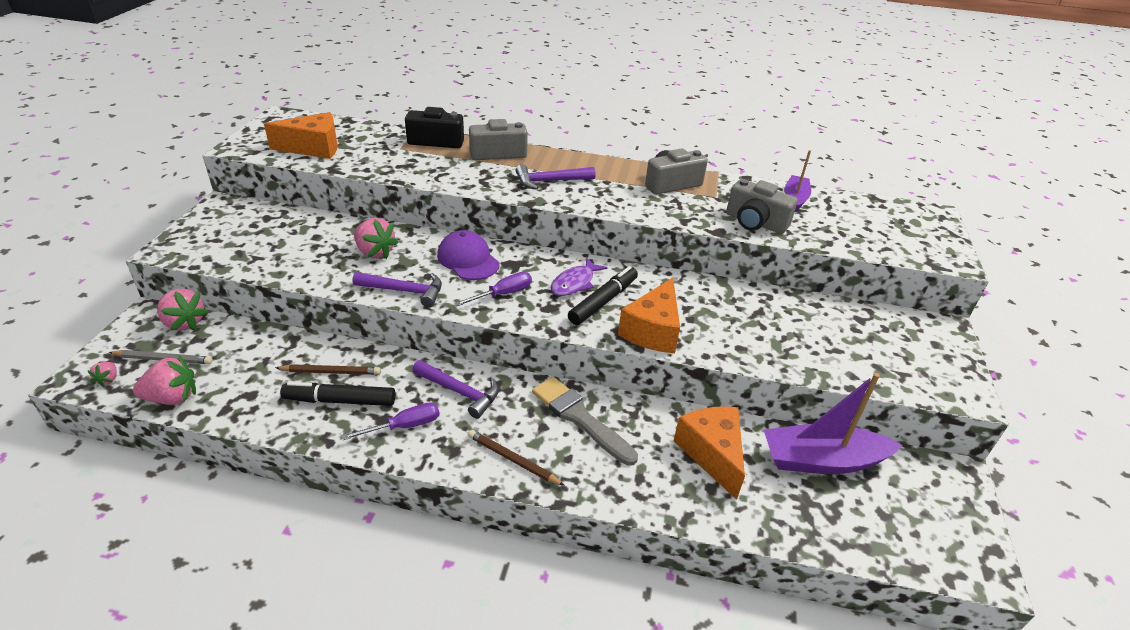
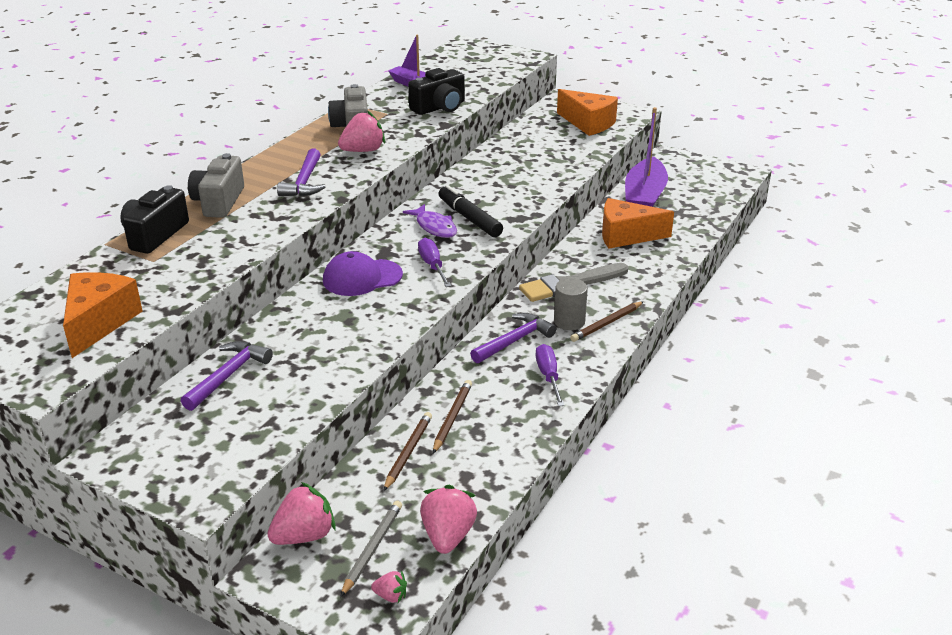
camera: 70 degrees left, 5 degrees down
black marker [280,382,395,406] -> none
purple hammer [353,272,442,307] -> purple hammer moved to [181,341,273,411]
pink strawberry [354,218,398,259] -> pink strawberry moved to [338,110,385,152]
orange cheese [618,278,680,353] -> orange cheese moved to [557,89,618,136]
grey camera [726,179,798,234] -> black camera [408,68,465,115]
none -> brown pencil [384,412,432,491]
none -> grey cylinder [554,278,588,330]

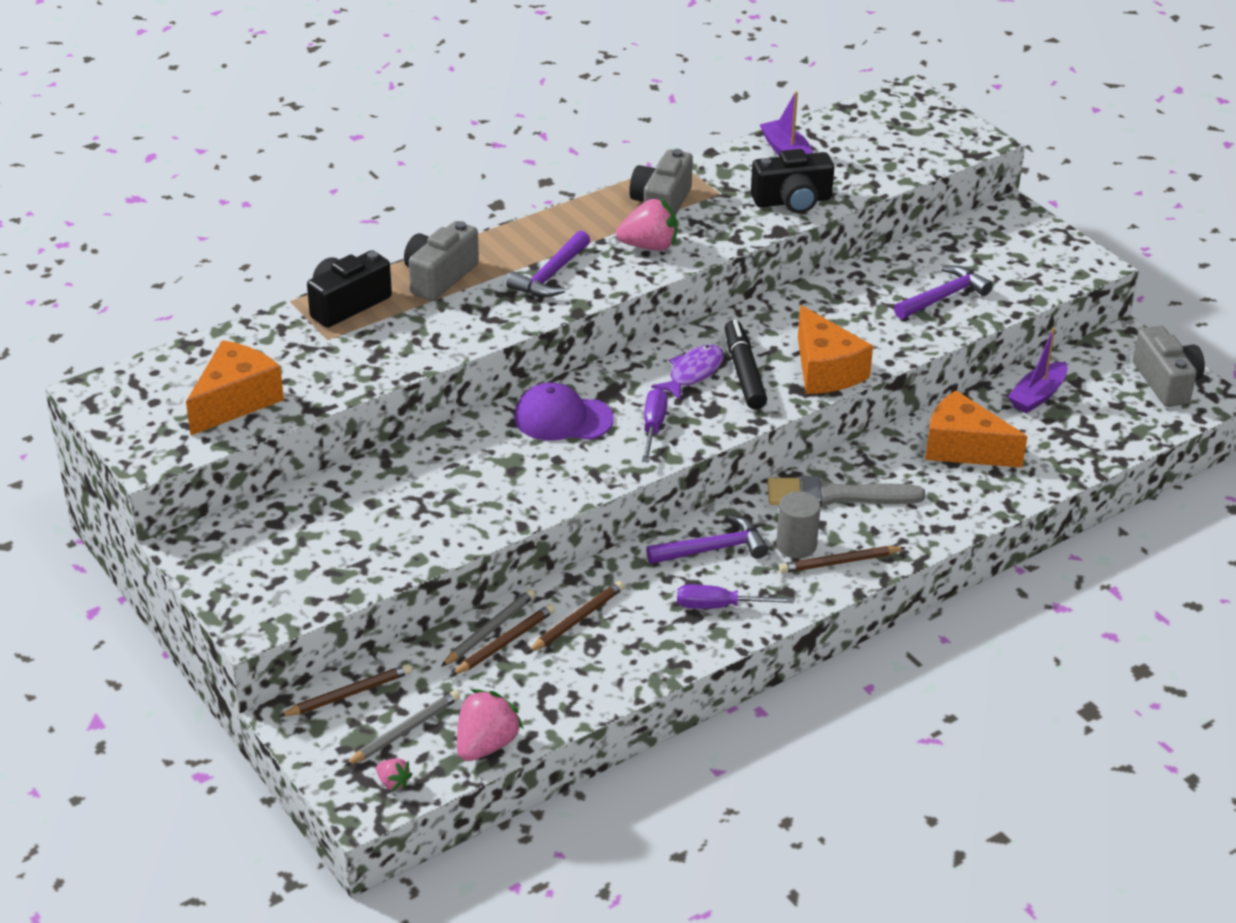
camera: 25 degrees right, 5 degrees up
purple hammer [181,341,273,411] -> purple hammer moved to [894,265,993,319]
pink strawberry [267,482,336,545] -> brown pencil [279,664,412,717]
purple fish [403,204,457,238] -> purple fish turned 135 degrees counterclockwise [651,345,724,401]
purple screwdriver [536,344,564,406] -> purple screwdriver turned 105 degrees counterclockwise [677,585,794,609]
orange cheese [557,89,618,136] -> orange cheese moved to [798,305,873,394]
purple boat [625,107,668,207] -> purple boat [1008,328,1067,413], size x0.60
none -> grey pencil [441,589,536,667]
none -> grey camera [1133,326,1205,407]

